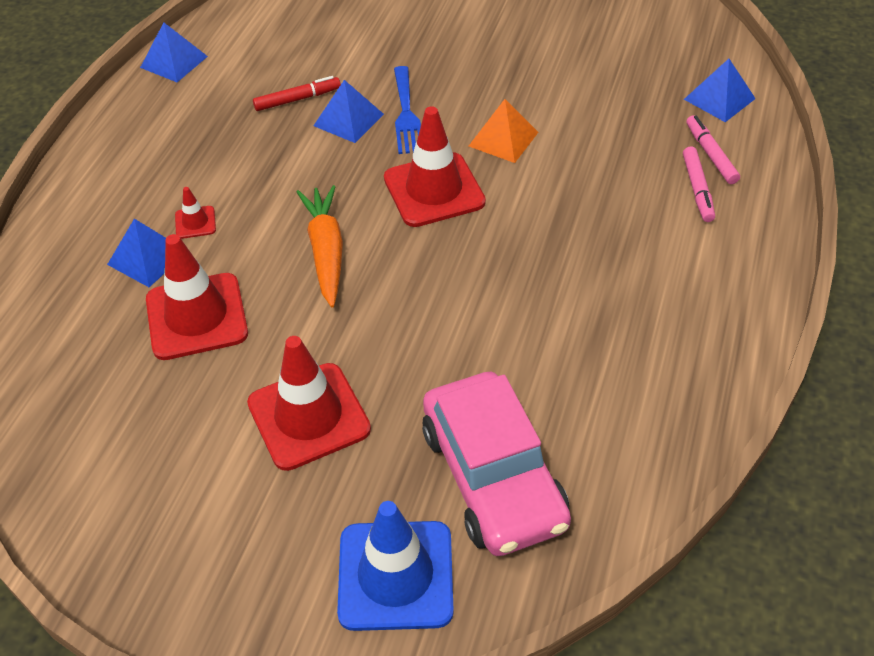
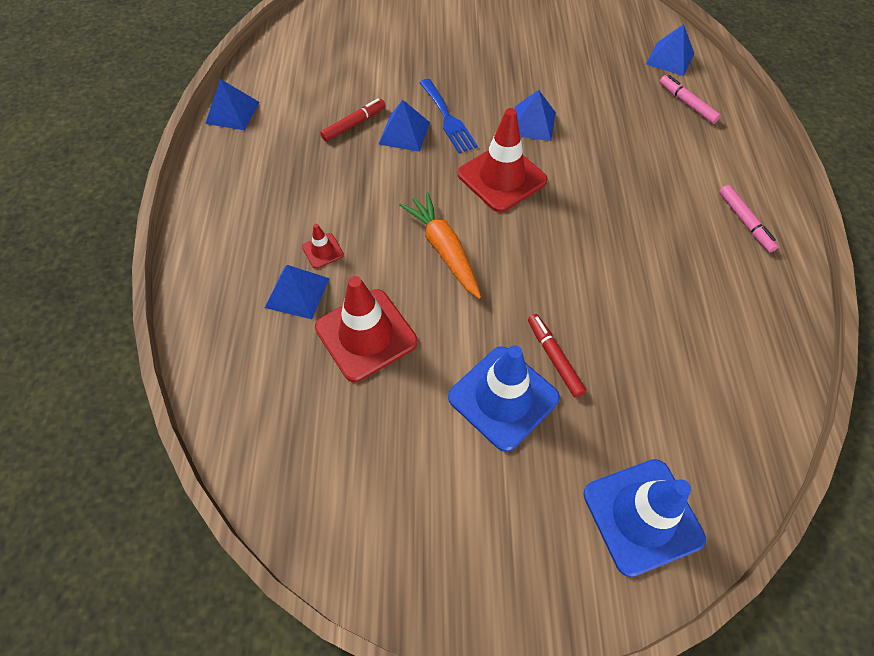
camera: 20 degrees left, 10 degrees up
red traffic cone [247,336,371,471] -> blue traffic cone [448,345,560,452]
pink car [422,372,571,556] -> none
orange pyramid [469,99,539,163] -> blue pyramid [515,90,556,141]
pink marker [683,146,715,222] -> pink marker moved to [719,185,778,252]
none -> red marker [528,314,586,398]

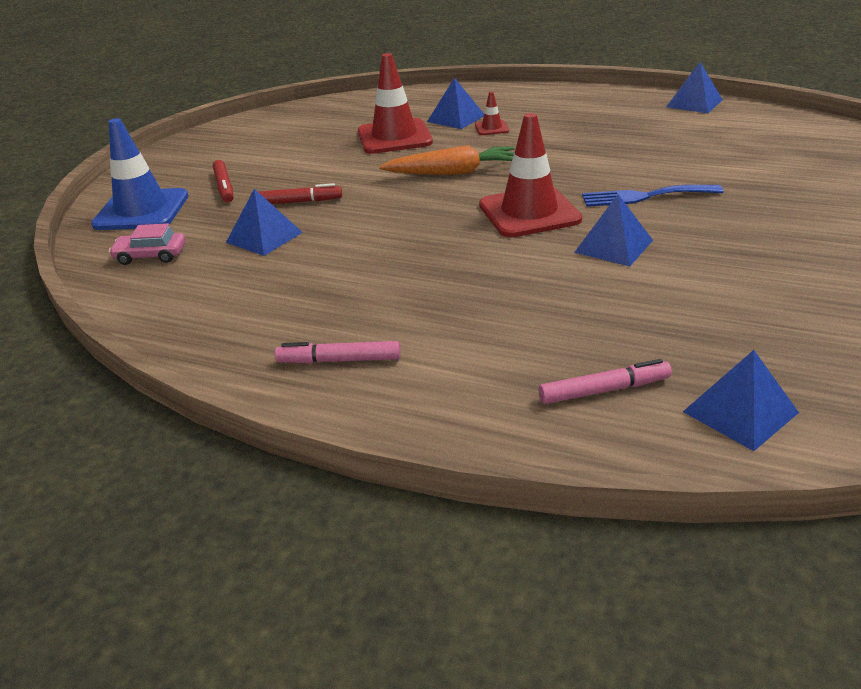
camera: 115 degrees right, 25 degrees down
red marker [320,98,386,141] -> red marker moved to [213,160,233,202]
blue pyramid [379,99,430,152] -> blue pyramid moved to [226,189,303,256]
blue traffic cone [448,345,560,452] -> none
none -> pink car [109,223,186,265]

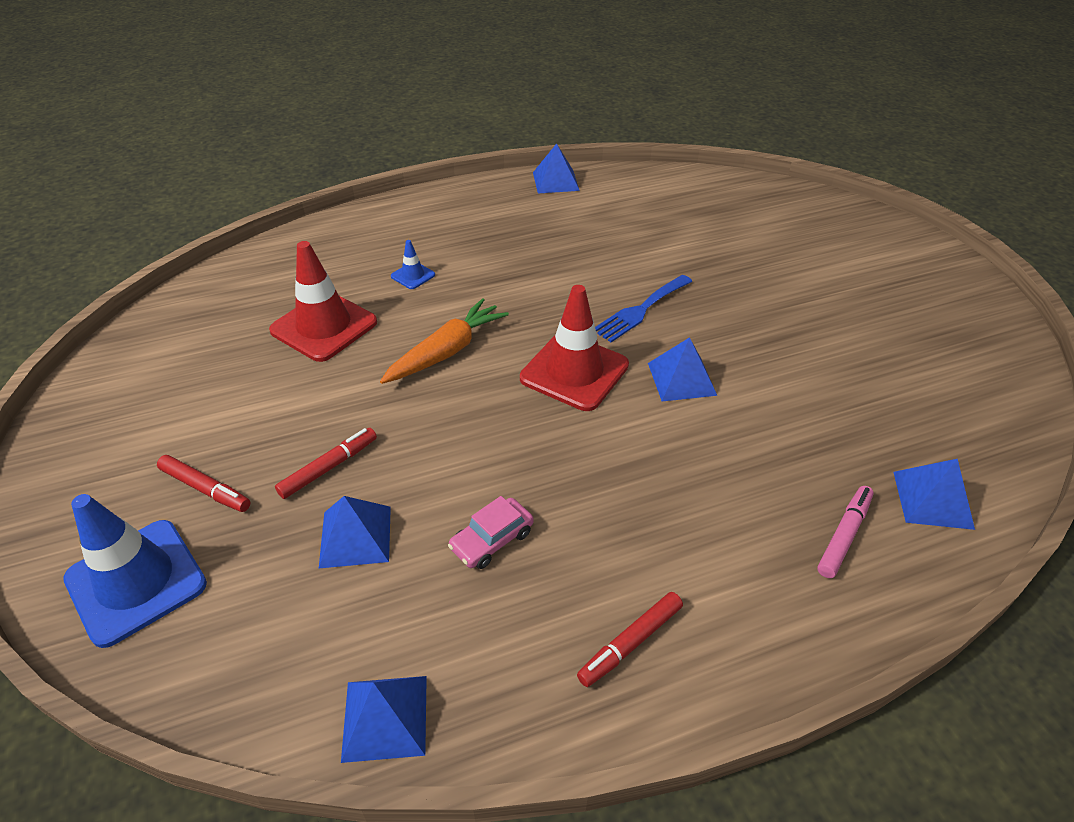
camera: 45 degrees left, 10 degrees up
pink car [109,223,186,265] -> pink car moved to [448,496,534,569]
pink marker [275,341,400,364] -> red marker [577,592,683,687]
blue pyramid [427,78,484,129] -> blue pyramid moved to [341,676,427,763]
red traffic cone [475,91,509,135] -> blue traffic cone [391,240,435,289]

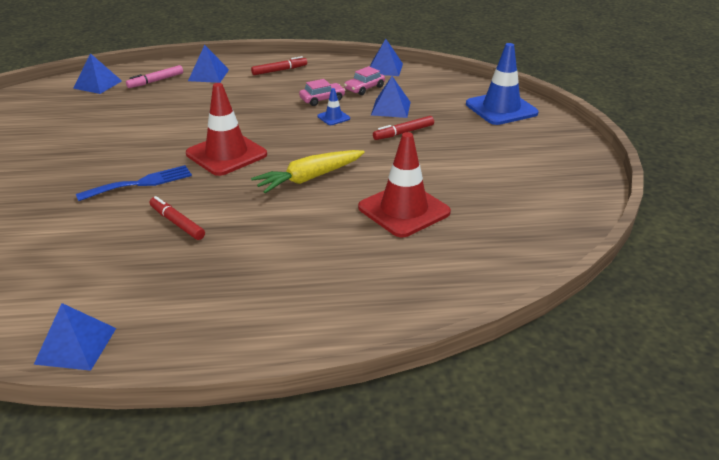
camera: 165 degrees left, 10 degrees down
red marker [157,455,250,512] -> red marker moved to [150,196,205,240]
orange carrot [380,298,509,384] -> yellow carrot [251,150,365,193]
blue traffic cone [391,240,435,289] -> blue traffic cone moved to [317,88,350,125]
blue pyramid [648,337,717,401] -> blue pyramid moved to [188,45,229,83]
none -> pink car [344,66,385,95]

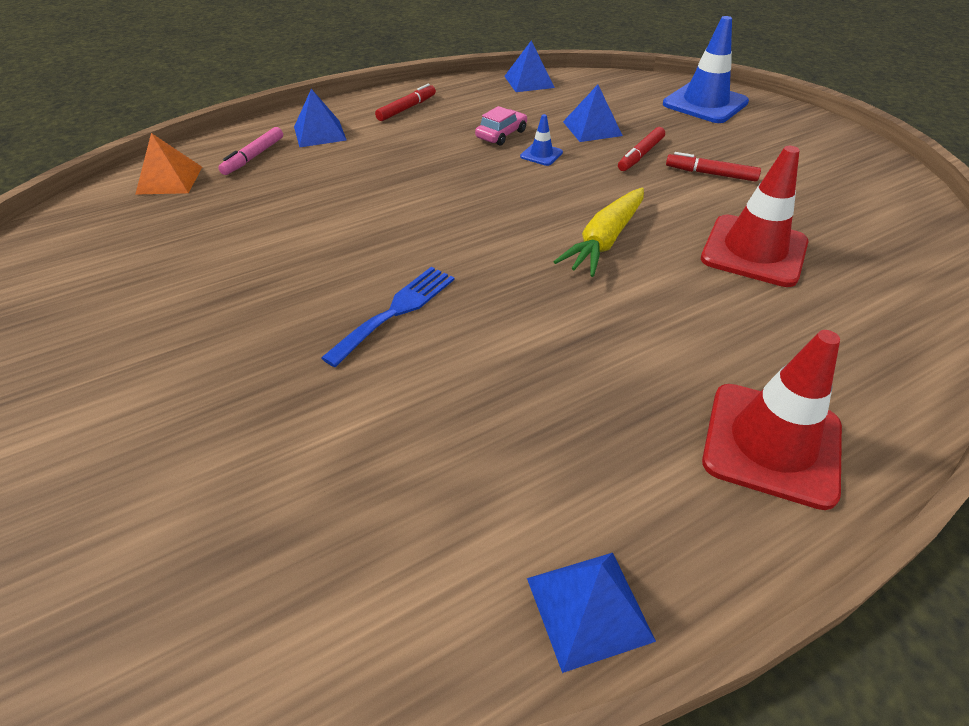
camera: 25 degrees left, 10 degrees up
blue pyramid [73,53,122,94] -> orange pyramid [135,133,202,195]
red marker [150,196,205,240] -> red marker moved to [666,152,761,182]
red traffic cone [186,83,267,176] -> red traffic cone moved to [702,330,842,510]
pink car [344,66,385,95] -> none

